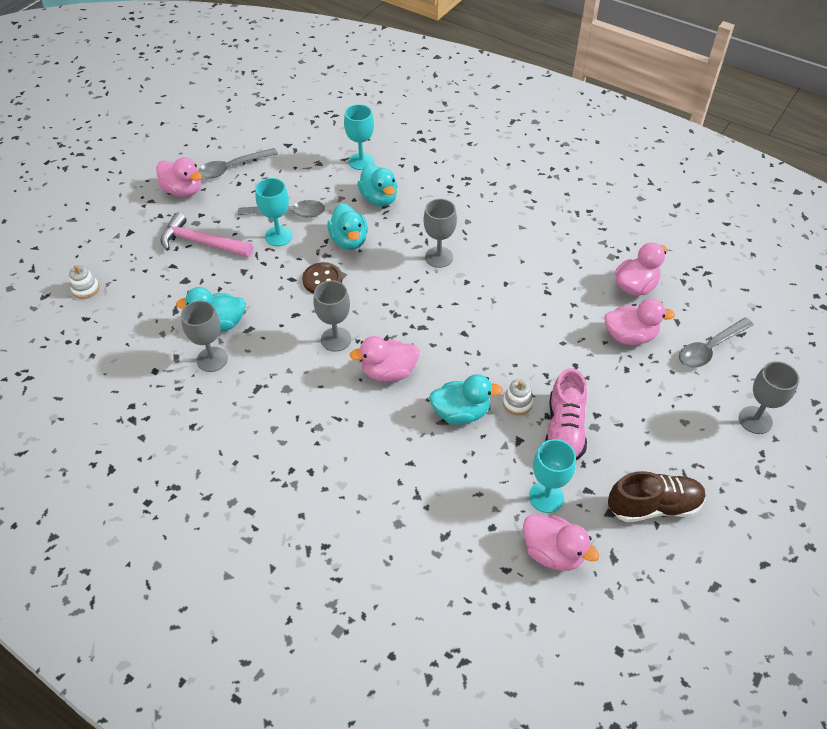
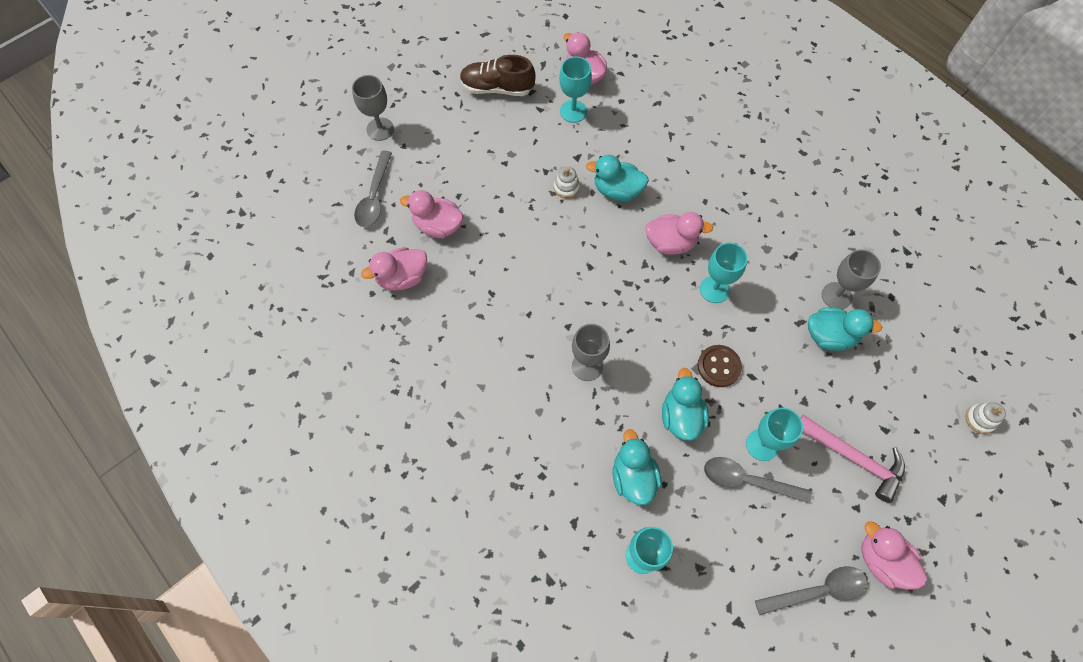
camera: 165 degrees left, 15 degrees up
grey goblet [313,280,351,352] -> turquoise goblet [700,242,747,303]
pink shoe [545,368,587,460] -> none
grey spoon [679,317,754,368] -> grey spoon turned 120 degrees clockwise [354,151,392,227]

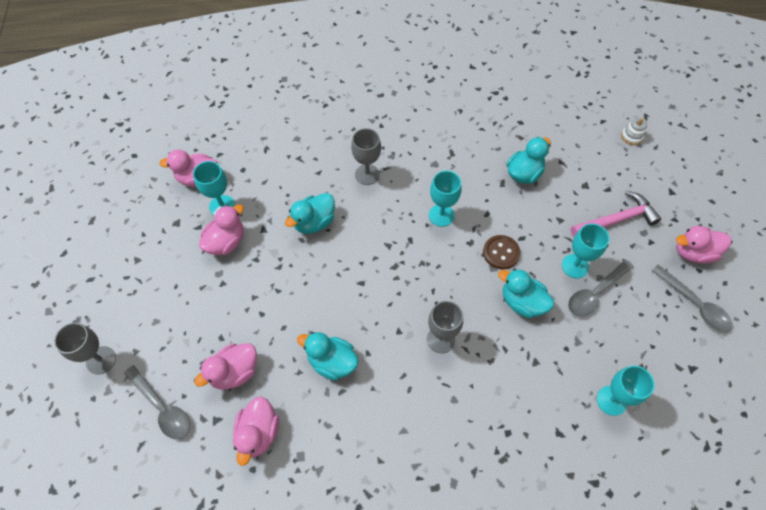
camera: 55 degrees left, 5 degrees down
brown shoe [460,55,536,96] -> none
white stacking toy [554,167,580,199] -> none
turquoise duck [612,429,661,505] -> turquoise duck moved to [297,332,359,380]
pink duck [645,212,713,255] -> pink duck moved to [199,204,244,255]
grey spoon [755,566,867,615] -> grey spoon turned 120 degrees clockwise [651,265,732,332]
grey goblet [822,249,881,310] -> grey goblet moved to [351,128,381,185]

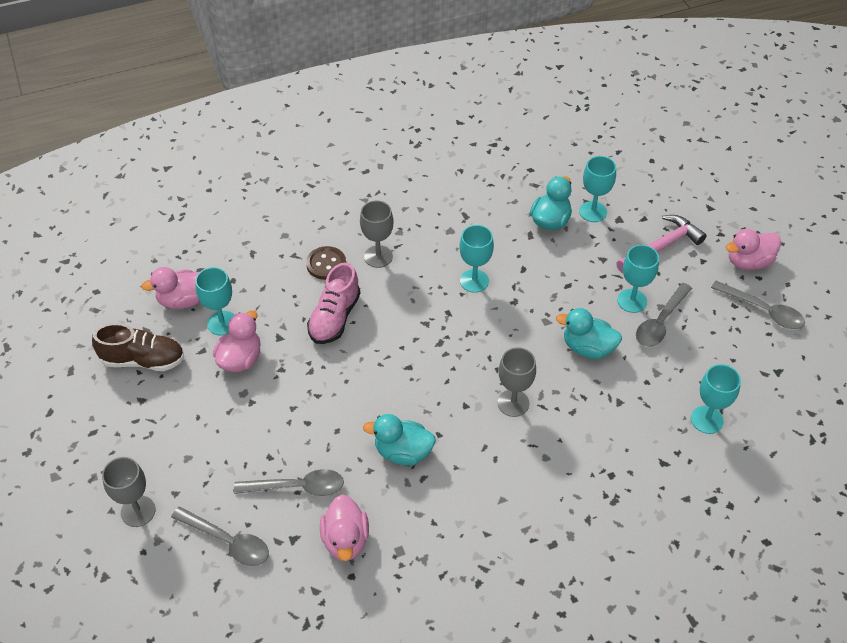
camera: 15 degrees left, 10 degrees down
pink duck [194,344,257,389] -> grey spoon [234,469,344,496]
turquoise duck [285,193,335,234] -> pink shoe [307,263,361,344]
brown button [483,235,520,270] -> brown button moved to [306,246,346,280]
white stacking toy [621,118,647,145] -> none
none -> brown shoe [92,323,184,371]
none -> turquoise goblet [579,156,616,222]

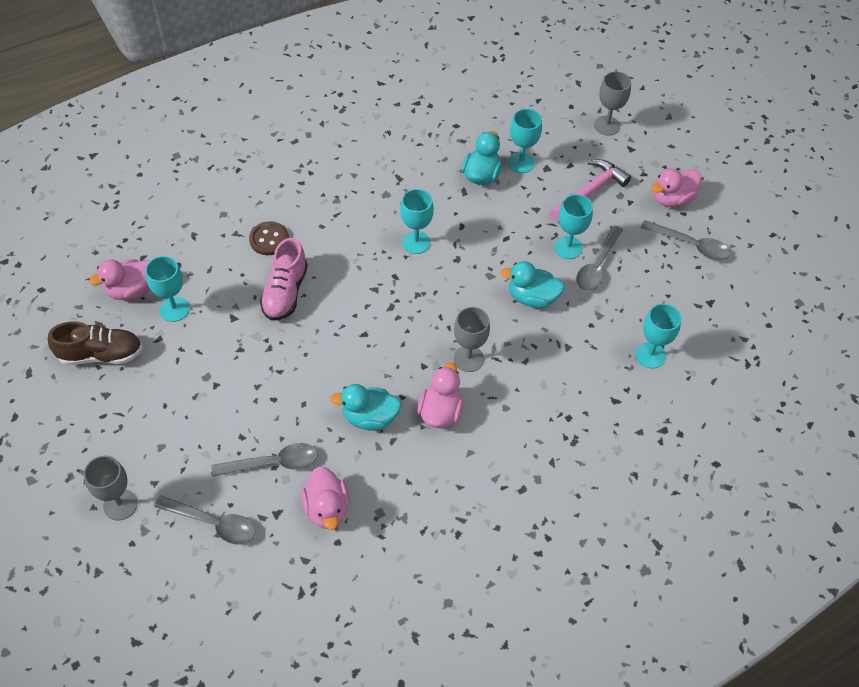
camera: 10 degrees left, 5 degrees up
pink duck [213,310,261,372] -> pink duck moved to [417,362,464,428]
grey goblet [360,201,394,268] -> grey goblet moved to [594,72,631,136]

